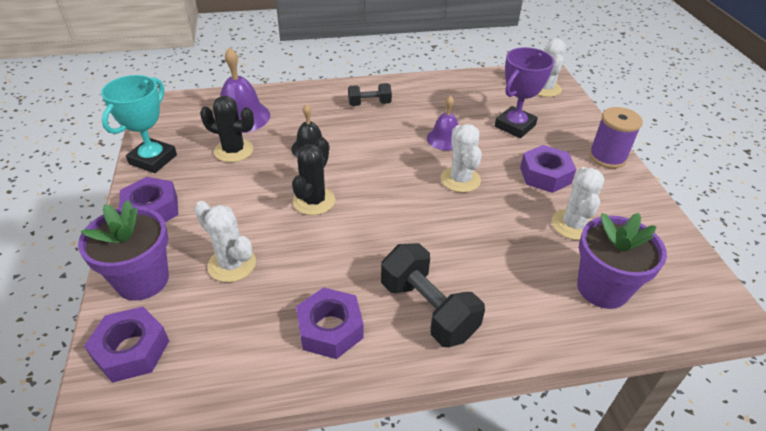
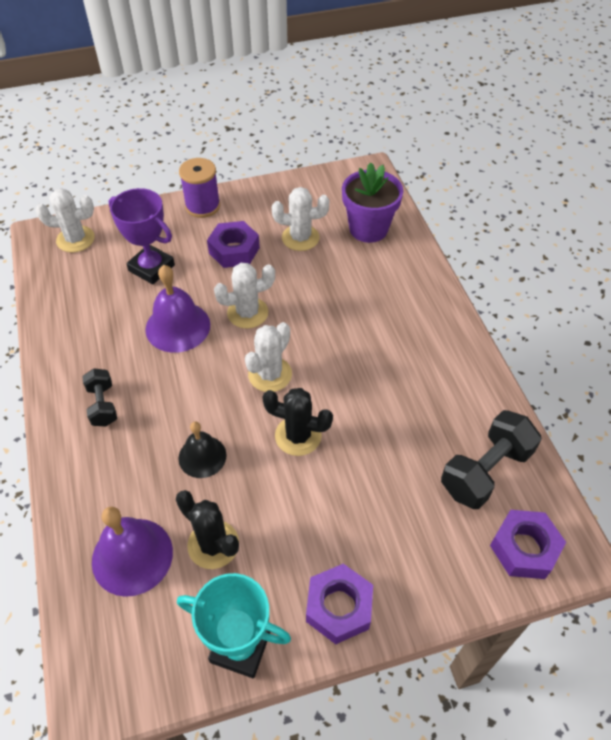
camera: 95 degrees left, 10 degrees up
purple flower pot [78,200,169,301] -> none
white cactus [194,201,256,282] -> white cactus moved to [245,322,292,392]
black cactus [200,96,254,162] -> black cactus turned 60 degrees counterclockwise [176,490,239,569]
purple nut [296,287,364,359] -> none
black dumbbell [381,243,485,347] -> black dumbbell moved to [441,410,542,509]
purple bell [427,95,458,151] -> purple bell [145,265,210,353], size x1.54

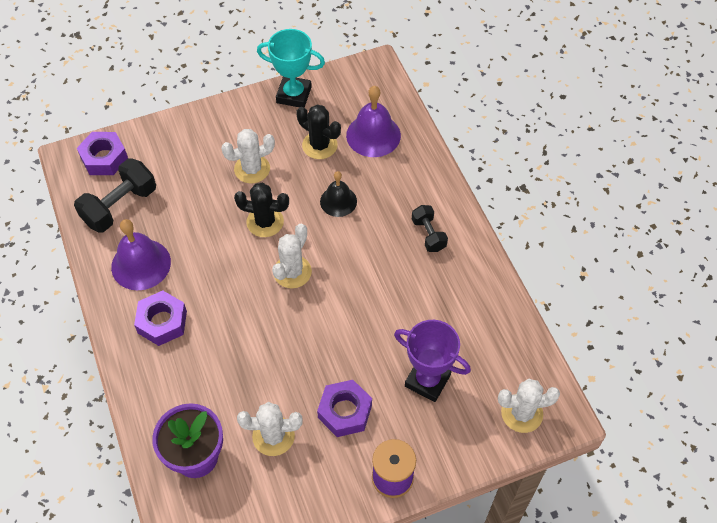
camera: 175 degrees right, 5 degrees up
purple bell [145,265,210,353] -> purple bell moved to [111,219,171,290]
white cactus [214,263,275,329] -> white cactus moved to [221,129,275,183]
purple nut [306,564,373,644] -> purple nut moved to [134,291,187,346]

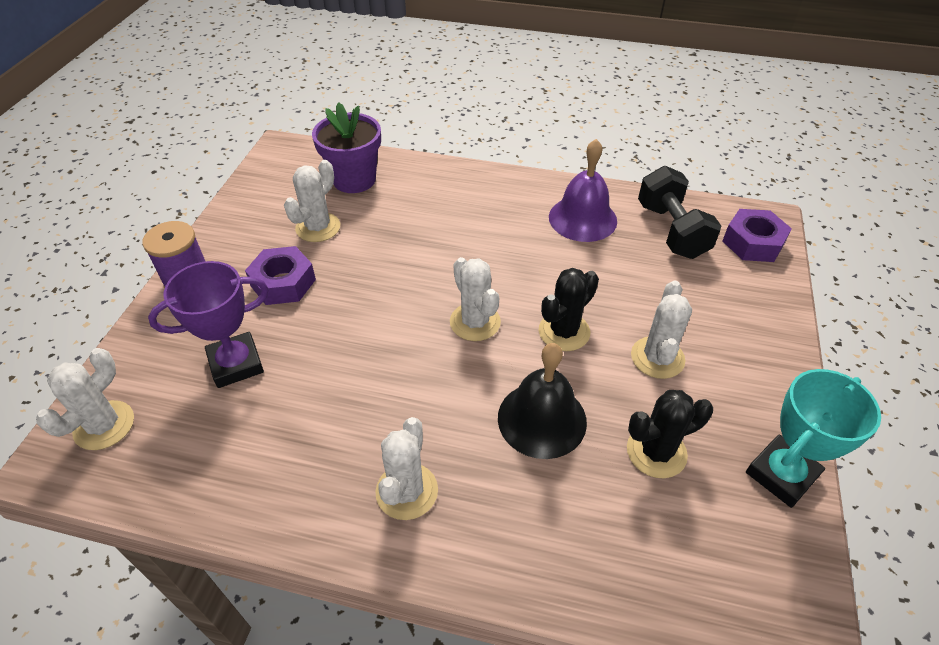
camera: 125 degrees right, 10 degrees down
purple nut [134,291,187,346] -> none
black bell [320,171,357,217] -> black bell [498,343,587,459], size x1.54
purple bell [346,86,401,157] -> none
black dumbbell [412,205,448,252] -> white cactus [375,417,438,520]

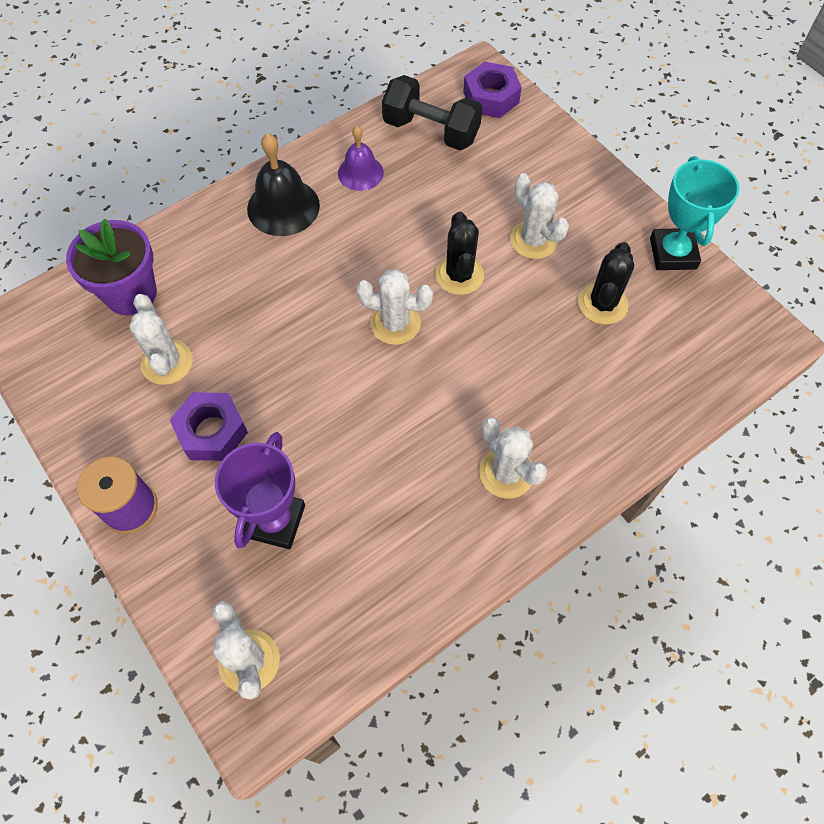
camera: 50 degrees left, 15 degrees up
black bell [498,343,587,459] -> black bell moved to [247,133,320,236]
purple bell [549,139,617,242] -> purple bell [338,126,384,191], size x0.65

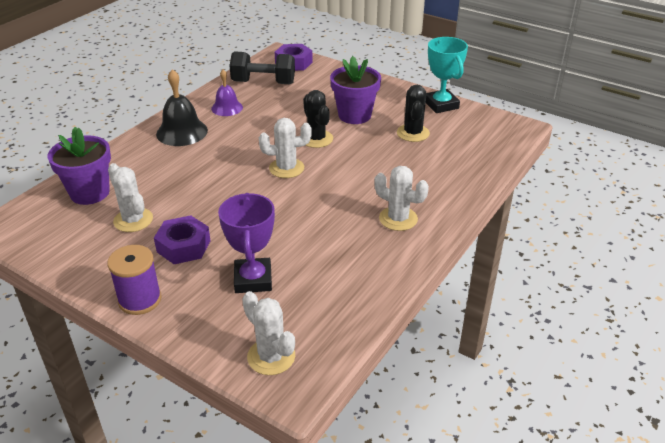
camera: 20 degrees left, 25 degrees down
white cactus [510,173,569,259] -> purple flower pot [330,56,381,124]

